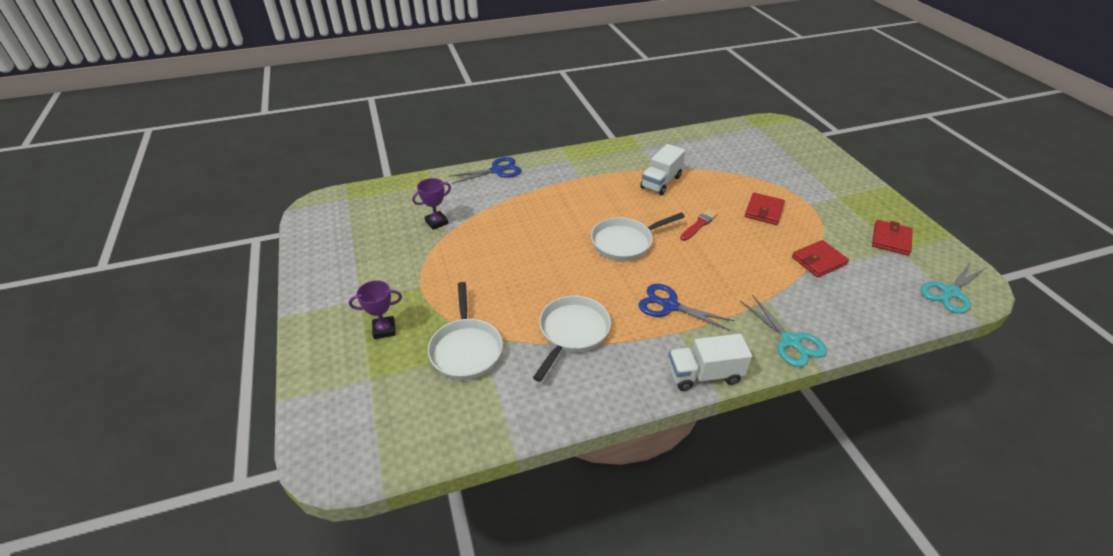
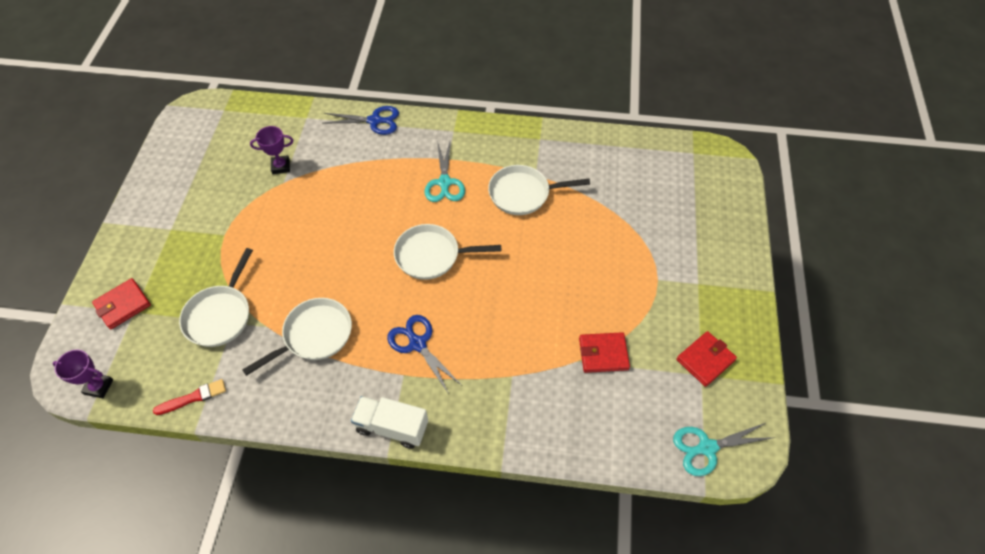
camera: 25 degrees right, 15 degrees up
purple trophy [349,280,402,339] -> purple trophy moved to [52,349,113,398]
white truck [640,144,686,195] -> white pan [488,165,590,215]
red brush [680,209,718,241] -> red brush moved to [153,379,226,415]
turquoise scissors [740,295,827,367] -> turquoise scissors moved to [424,141,465,202]
red wallet [745,193,785,225] -> red wallet moved to [92,278,151,329]

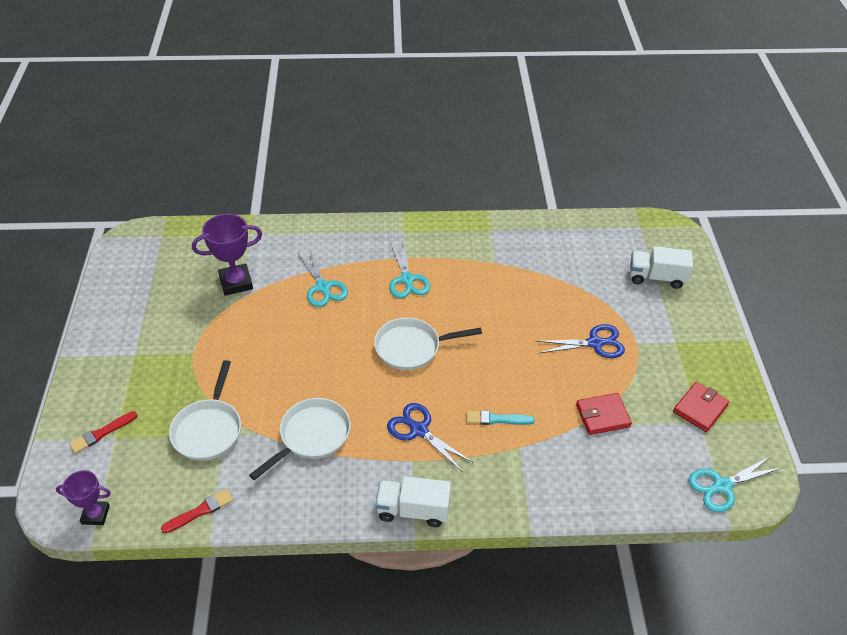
camera: 10 degrees left, 10 degrees down
red wallet [92,278,151,329] -> red brush [69,411,138,453]
purple trophy [250,126,293,174] -> purple trophy [192,214,262,296], size x1.60
blue scissors [322,106,399,135] -> blue scissors moved to [536,324,625,358]
white pan [488,165,590,215] -> none
none -> turquoise scissors [298,249,348,307]
none -> turquoise brush [467,410,535,425]
none -> white truck [630,246,693,289]

